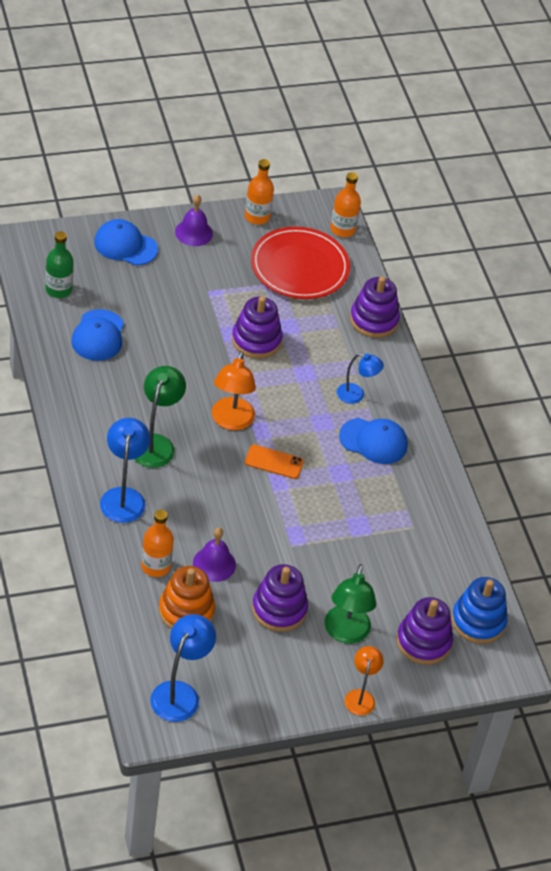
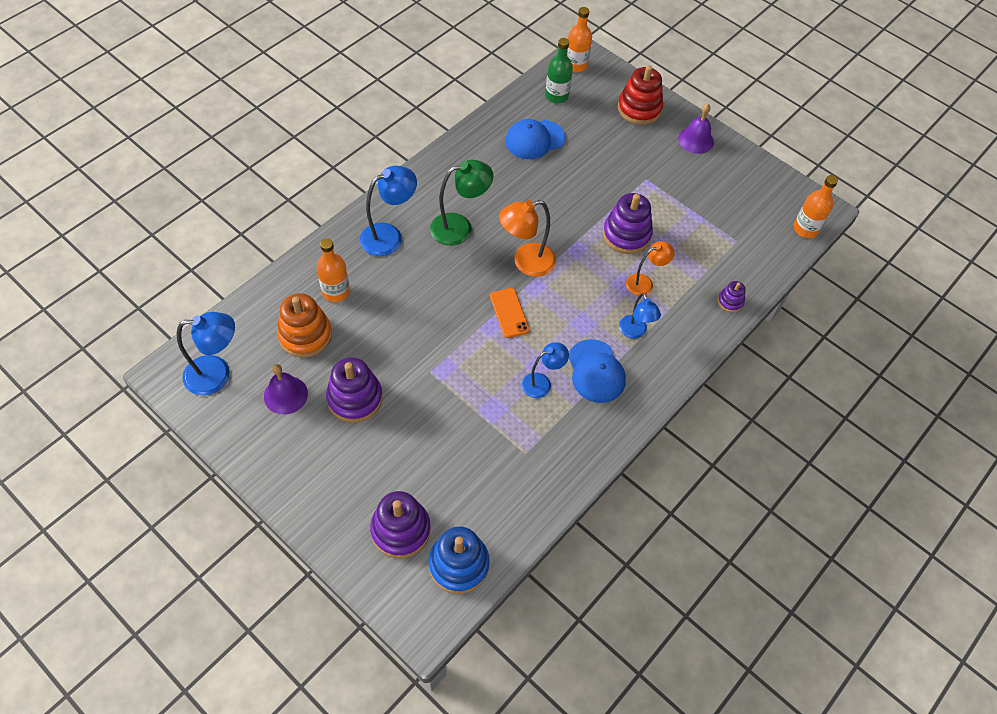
camera: 60 degrees right, 10 degrees up
blue cap [94,219,158,265] -> red stacking toy [618,65,663,125]
purple bell [193,528,236,582] -> purple bell moved to [264,364,308,415]
orange bottle [245,159,274,225] -> orange bottle moved to [567,7,592,73]
red plate [251,227,350,299] -> none
green lamp [325,564,376,644] -> none
orange lamp [345,646,384,716] -> orange lamp moved to [626,241,675,296]
purple stacking toy [350,276,400,338] -> purple stacking toy [718,281,746,312], size x0.51
none -> blue lamp [522,342,569,398]

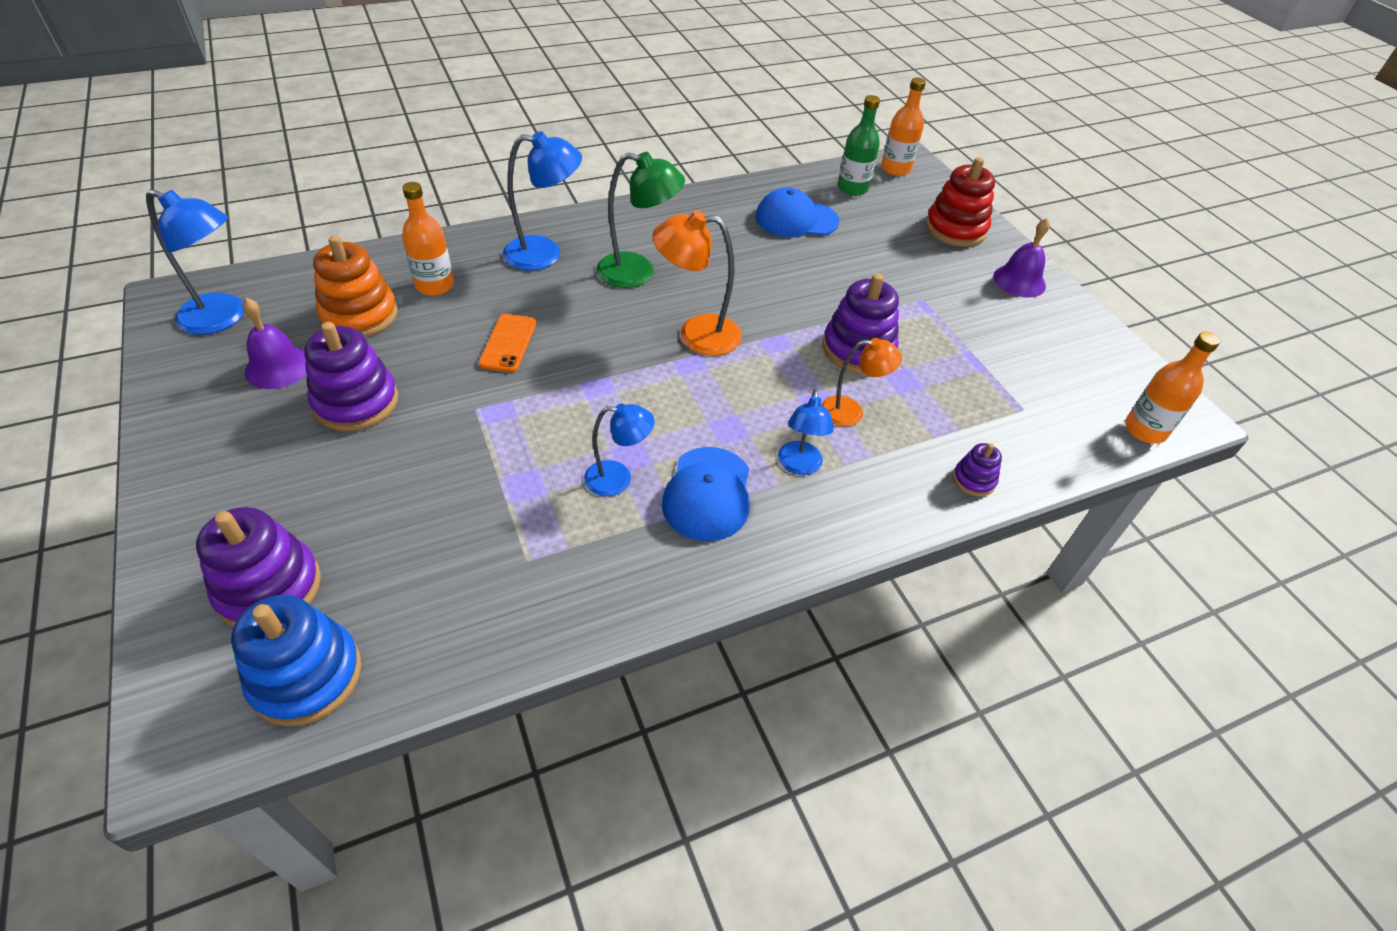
camera: 25 degrees right, 10 degrees down
orange phone [490,288,530,338] -> orange phone moved to [478,314,537,372]

